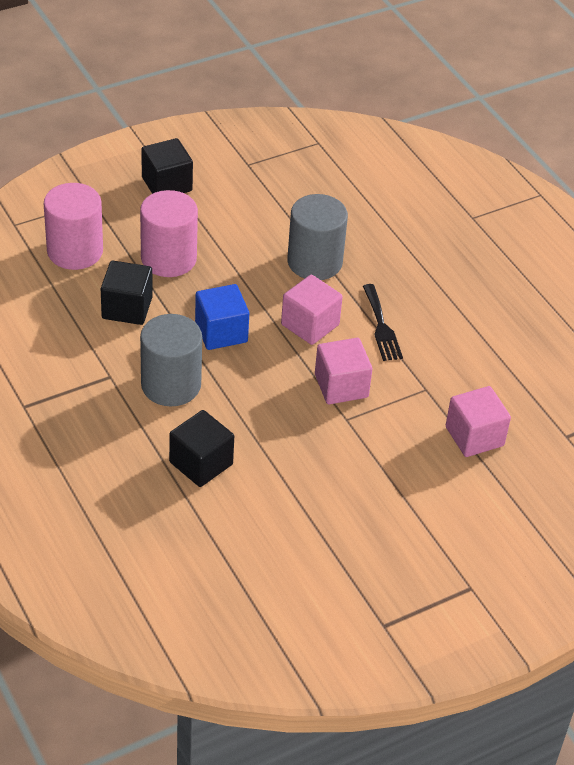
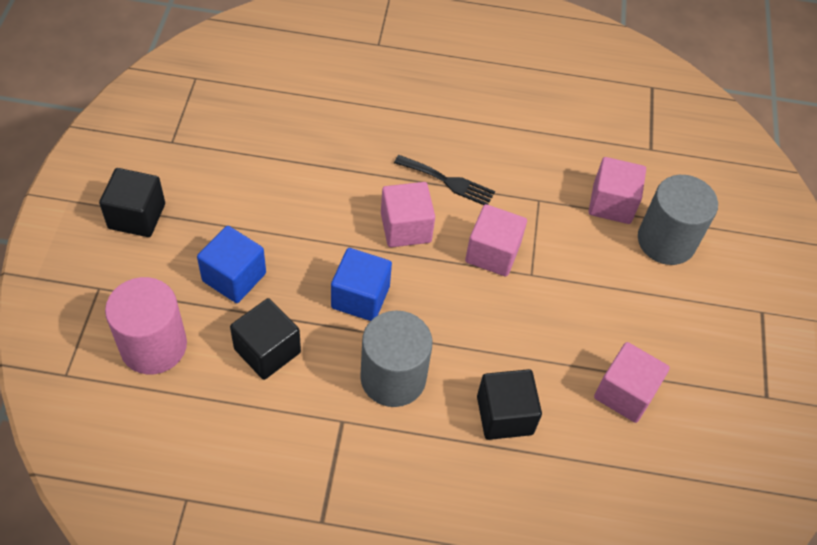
camera: 55 degrees left, 10 degrees up
pink cylinder [140,190,198,277] -> blue cube [197,226,266,303]
grey cylinder [287,194,348,280] -> grey cylinder moved to [638,175,718,265]
none -> pink cube [594,342,670,423]

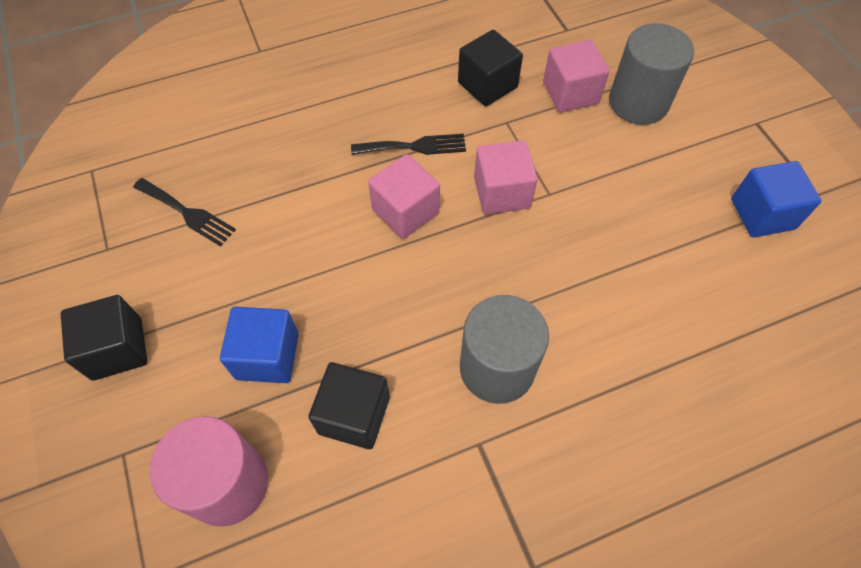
camera: 25 degrees left, 5 degrees up
blue cube [331,248,392,321] -> blue cube moved to [731,161,821,237]
black cube [477,369,542,440] -> black cube moved to [458,30,523,106]
pink cube [594,342,670,423] -> none
none -> black fork [133,178,236,247]

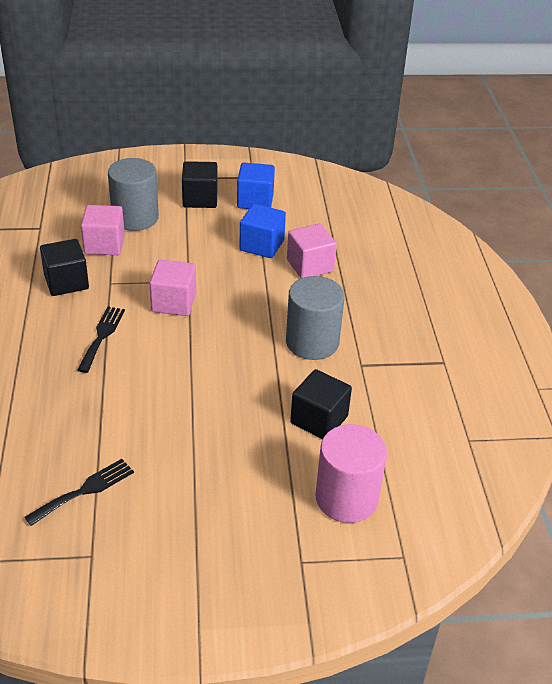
camera: 75 degrees left, 20 degrees down
black cube [61,295,148,381] -> black cube moved to [182,161,218,208]
blue cube [220,307,299,383] -> blue cube moved to [239,204,286,258]
pink cube [368,154,440,239] -> pink cube moved to [287,224,337,278]

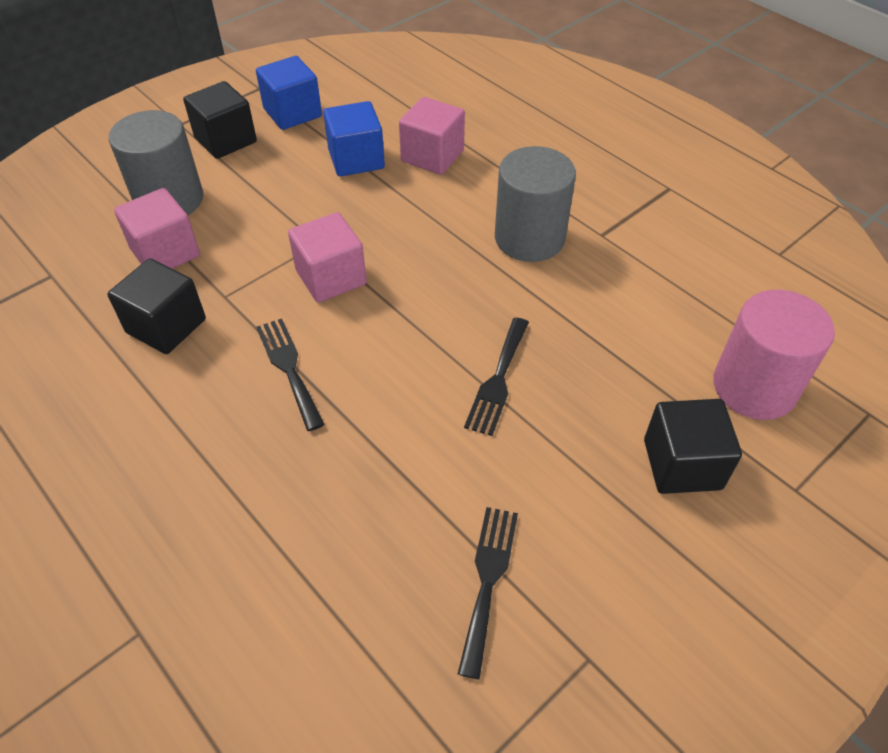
camera: 35 degrees left, 10 degrees up
black cube [290,369,352,439] -> black cube moved to [644,399,742,494]
none -> black fork [464,318,529,436]

